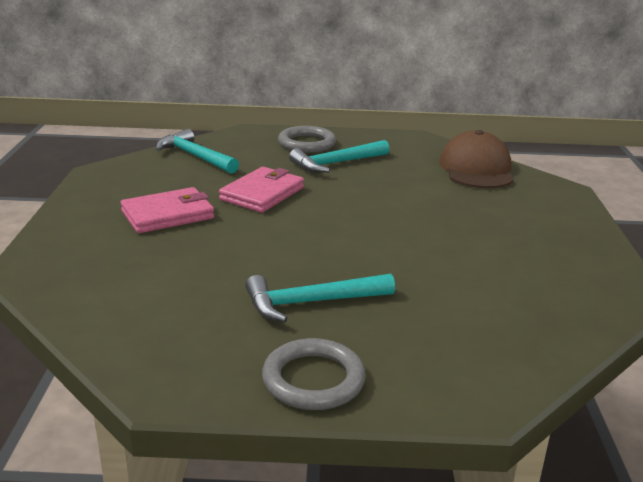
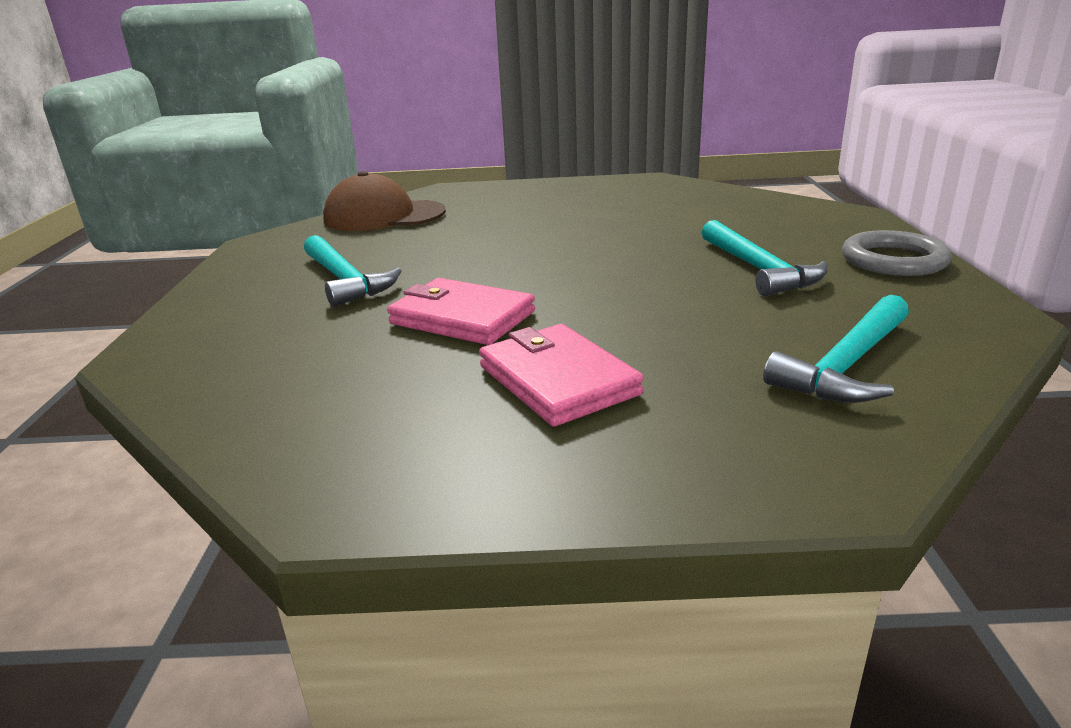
camera: 90 degrees left, 0 degrees up
turquoise hammer [156,129,239,174] -> turquoise hammer moved to [763,295,909,403]
grey ring [278,126,336,153] -> none

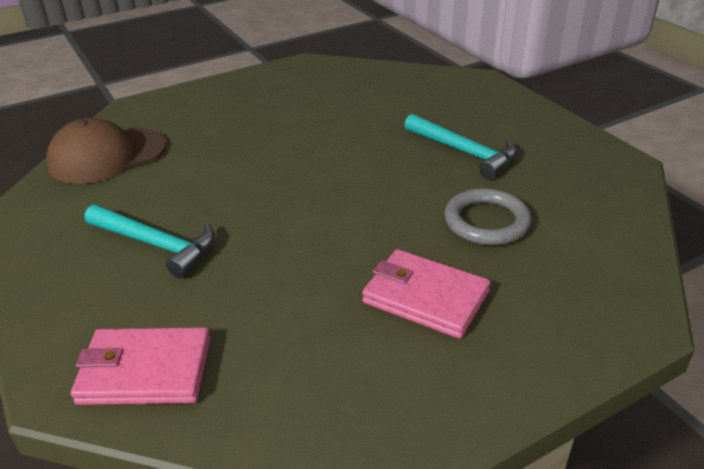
camera: 30 degrees left, 10 degrees up
pink wallet [387,278,535,345] -> pink wallet moved to [71,327,211,405]
turquoise hammer [763,295,909,403] -> none
grey ring [842,230,952,276] -> grey ring moved to [444,188,531,245]

